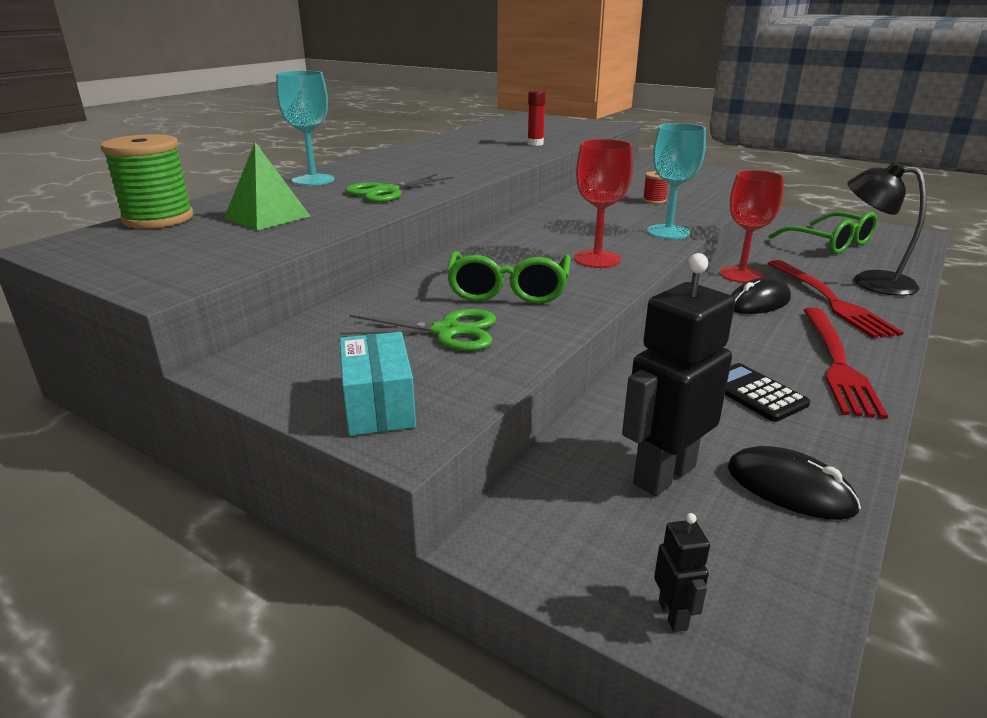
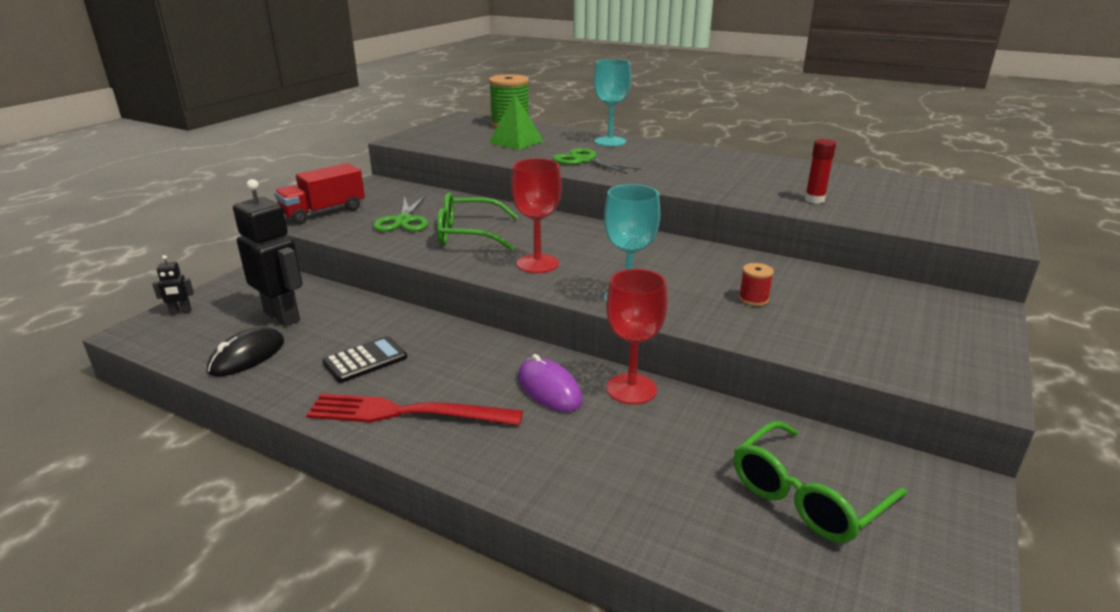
camera: 85 degrees right, 0 degrees up
turquoise box [340,332,416,436] -> red truck [274,163,365,224]
black mouse [731,277,791,314] -> purple mouse [518,354,583,412]
red fork [768,260,904,338] -> none
black lamp [847,162,927,296] -> none

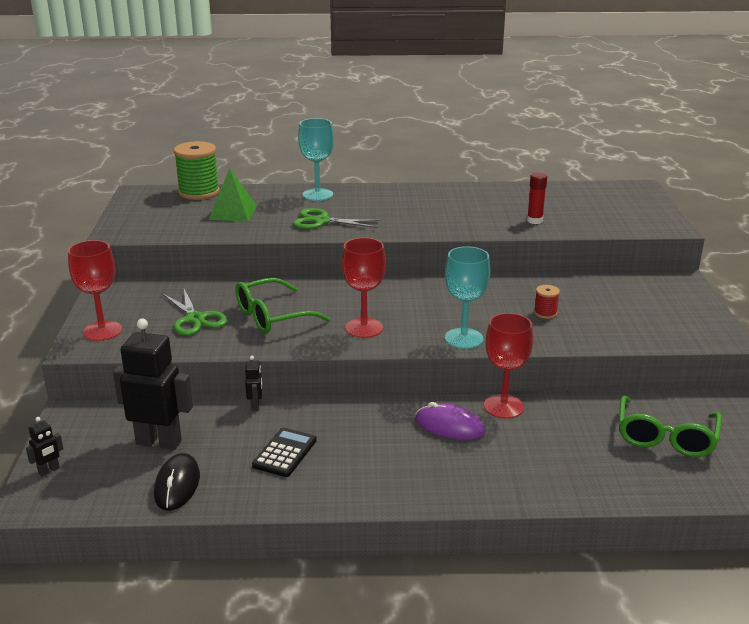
camera: 30 degrees left, 0 degrees up
red truck [274,163,365,224] -> red goblet [68,240,122,341]
red fork [306,393,523,425] -> none
none -> black robot [245,356,262,411]

